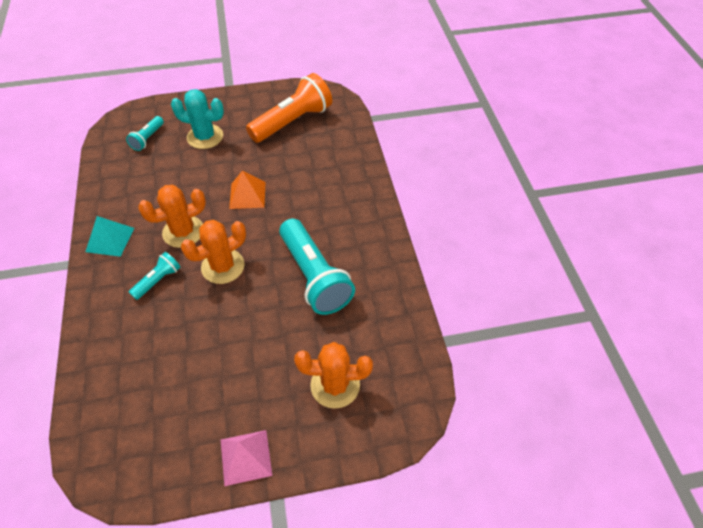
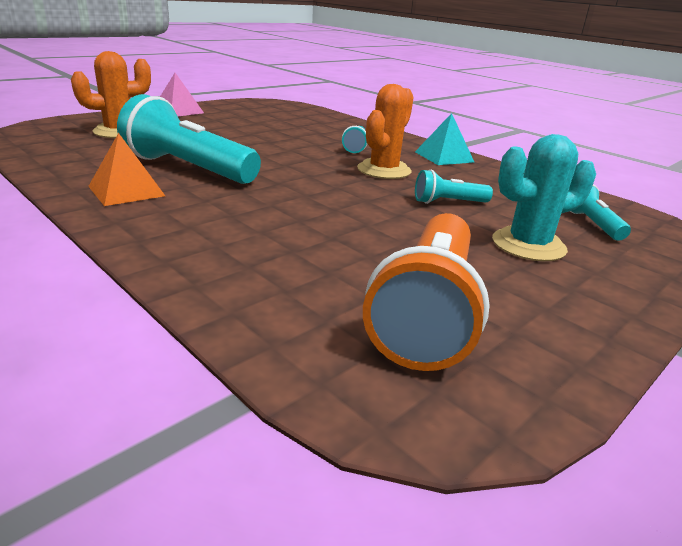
camera: 145 degrees right, 25 degrees down
orange cactus [181,220,246,284] -> none
orange pyramid [229,171,265,209] -> orange pyramid moved to [88,133,165,206]
none -> turquoise flashlight [415,170,493,204]

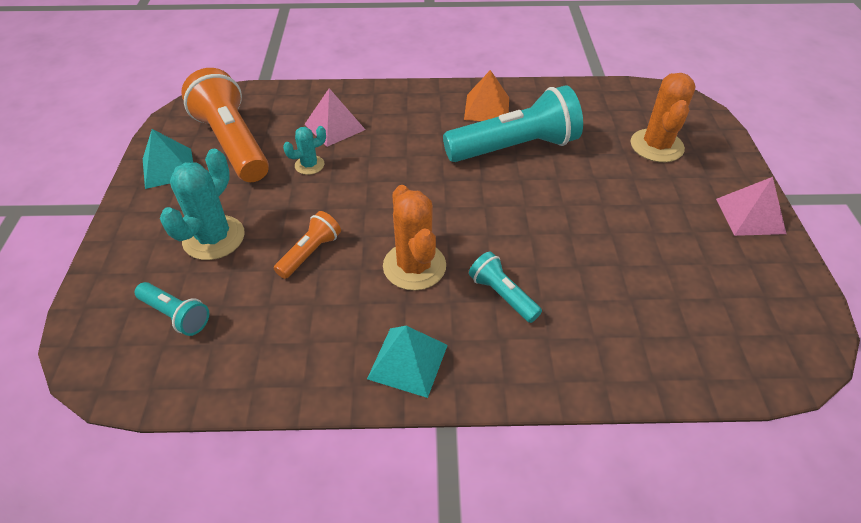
camera: 135 degrees right, 20 degrees up
turquoise flashlight [415,170,493,204] -> orange flashlight [274,211,341,279]
none -> turquoise pyramid [143,129,193,189]
none -> turquoise cactus [283,126,326,175]
none -> pink pyramid [304,88,366,147]

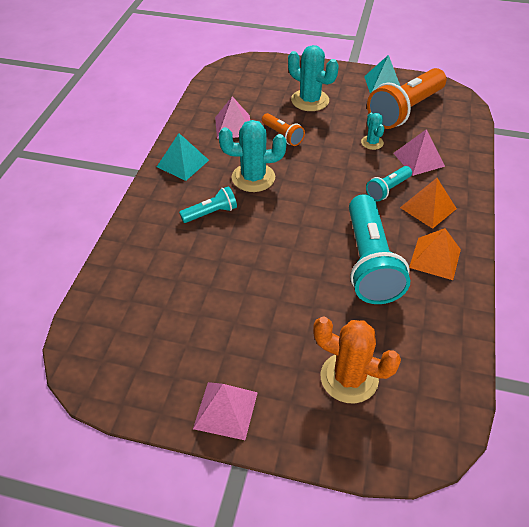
camera: 105 degrees right, 0 degrees up
turquoise flashlight [135,282,209,336] -> turquoise flashlight moved to [366,166,412,201]
orange flashlight [181,68,269,182] -> orange flashlight turned 150 degrees clockwise [367,68,446,129]
orange cactus [383,185,446,291] -> turquoise cactus [219,120,287,192]
none -> pink pyramid [215,96,250,139]
none -> orange pyramid [400,178,457,229]

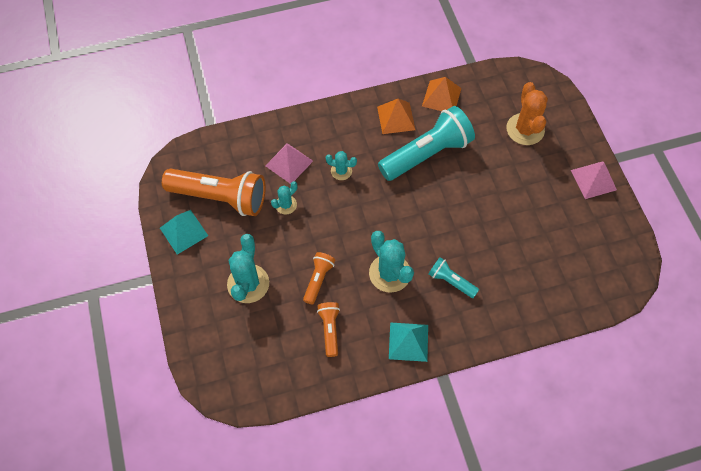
camera: 120 degrees left, 15 degrees up
pink pyramid [215,96,250,139] -> orange flashlight [317,302,340,357]
turquoise flashlight [366,166,412,201] -> turquoise cactus [326,151,357,180]
orange pyramid [400,178,457,229] -> orange pyramid moved to [422,77,462,111]

